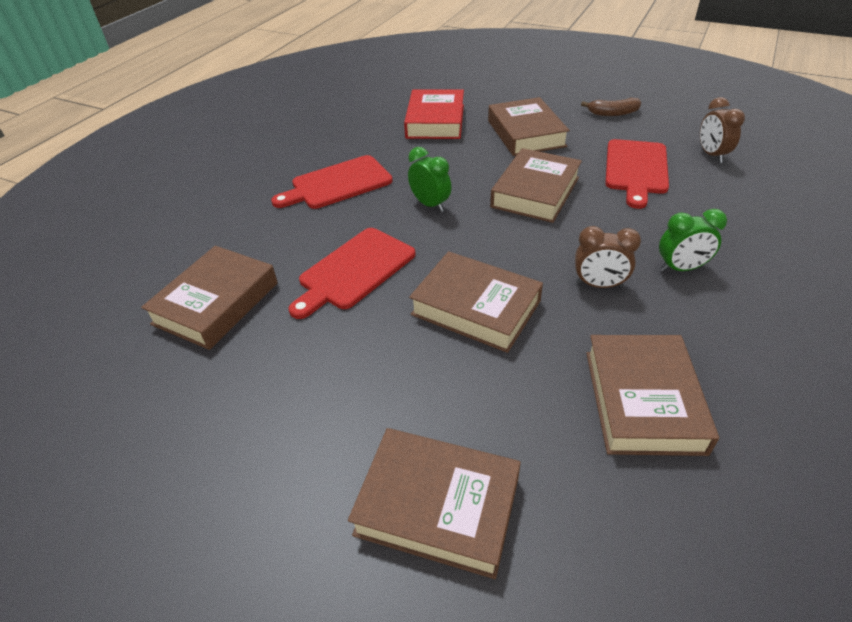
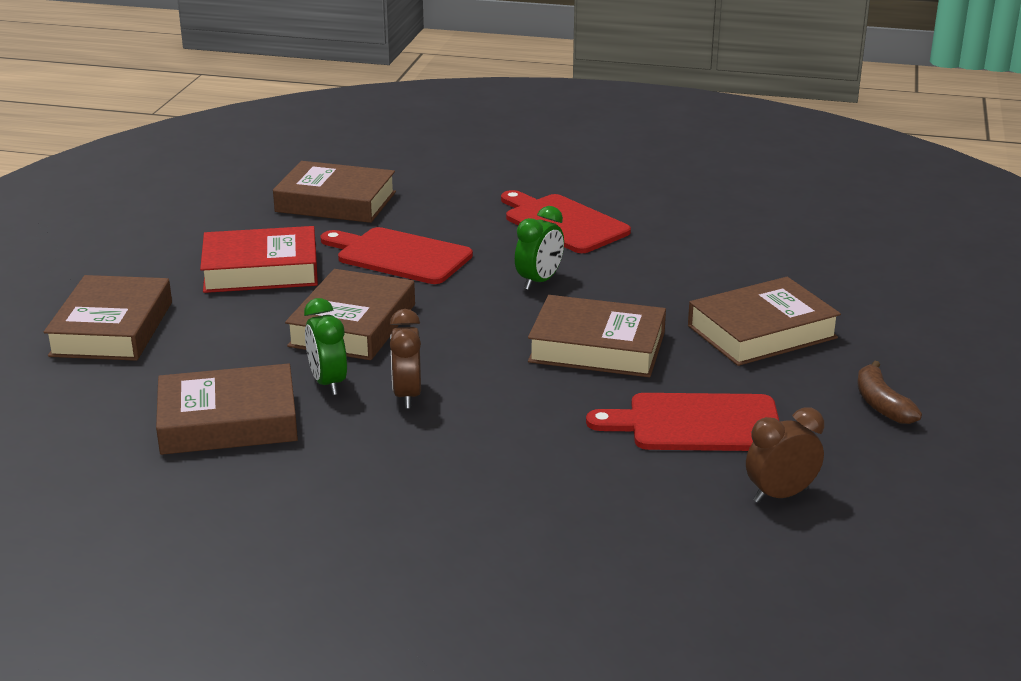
camera: 75 degrees right, 15 degrees down
red book [404,90,464,139] -> red book moved to [200,226,318,293]
green clock [659,209,727,272] -> green clock moved to [304,298,347,395]

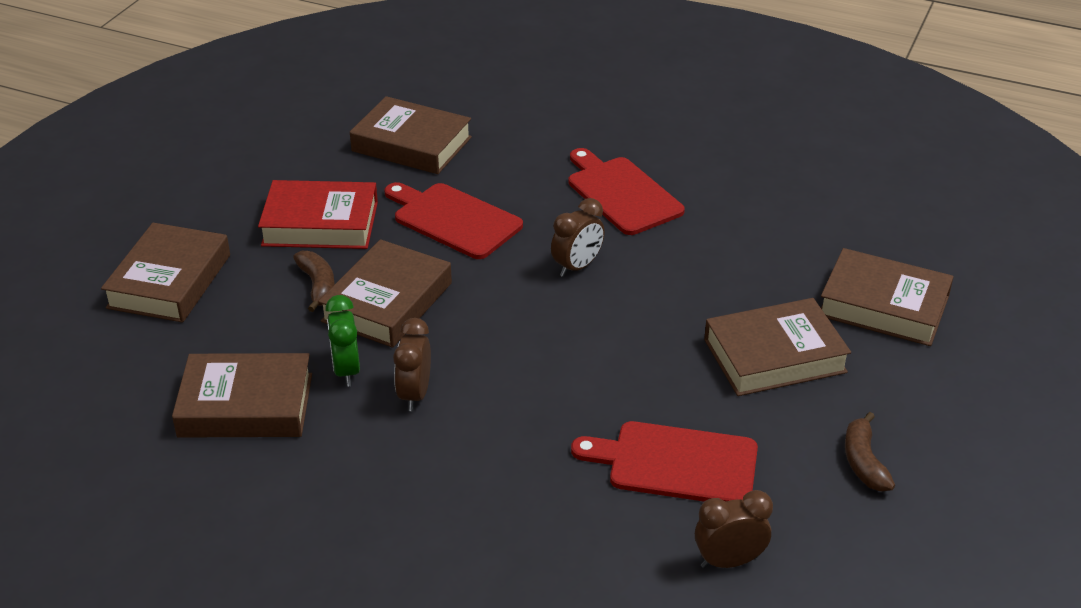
camera: 10 degrees right, 10 degrees up
green clock [515,206,564,290] -> brown clock [551,198,605,277]
brown book [528,295,666,377] -> brown book moved to [821,248,954,346]
none -> brown banana [293,251,335,312]

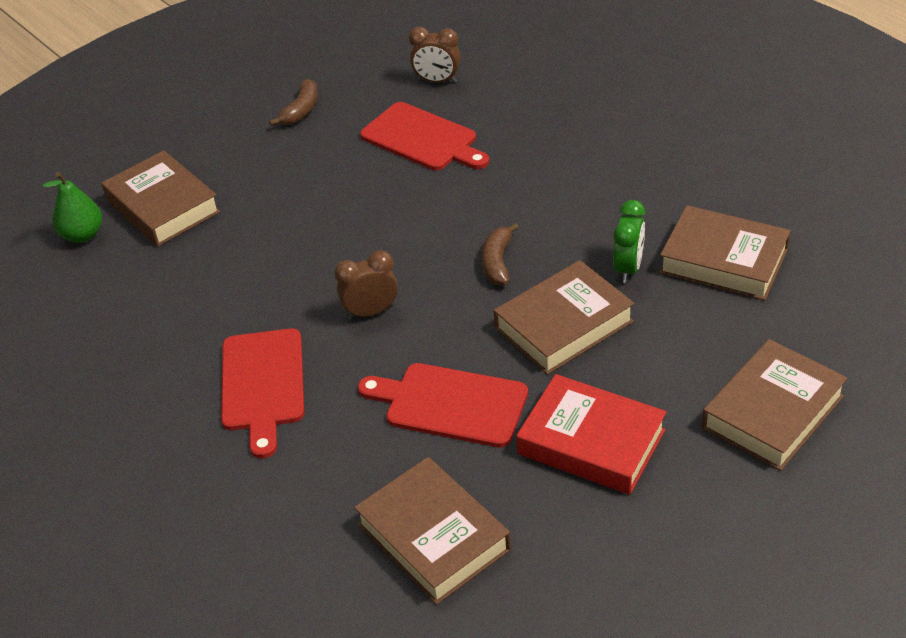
camera: 150 degrees left, 5 degrees up
brown banana [293,251,335,312] -> brown banana moved to [482,223,519,285]
red cutting board [384,182,523,259] -> red cutting board turned 135 degrees clockwise [358,363,528,448]
brown clock [393,318,431,411] -> none
brown book [704,298,851,396] -> none
none -> green pear [43,172,102,243]

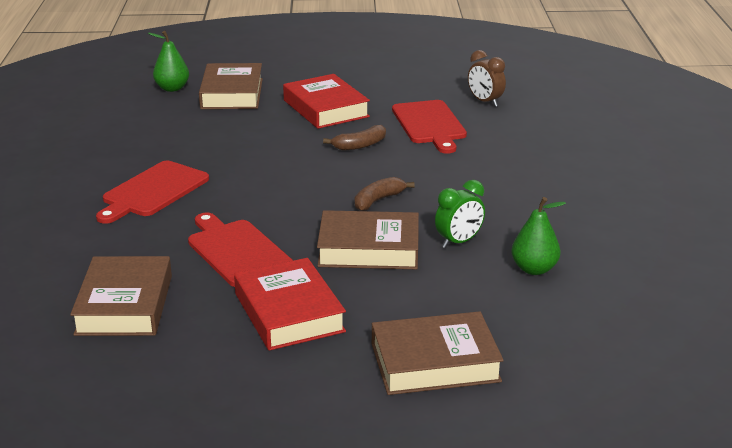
camera: 35 degrees right, 15 degrees down
brown banana [269,79,318,126] -> brown banana moved to [323,125,386,150]
brown clock [334,250,398,320] -> none
brown book [659,205,791,301] -> green pear [511,197,566,275]
none -> red book [283,74,370,129]

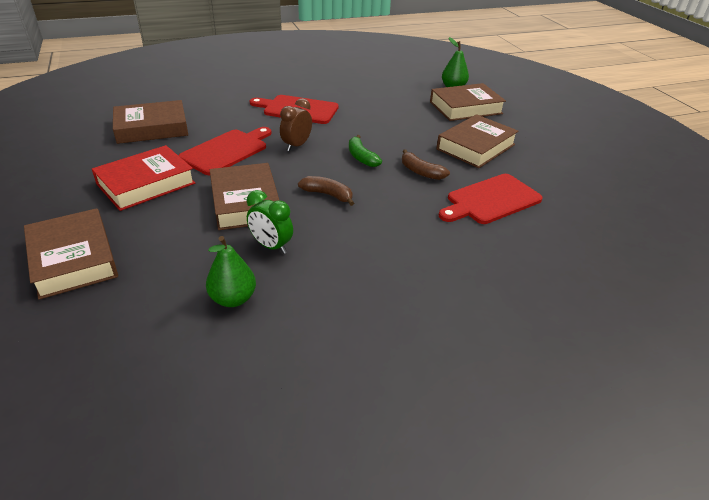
camera: 70 degrees right, 10 degrees up
red book [283,74,370,129] -> brown book [437,114,518,168]
brown clock [468,50,506,107] -> brown clock moved to [280,98,312,151]
none -> green banana [349,135,382,167]

